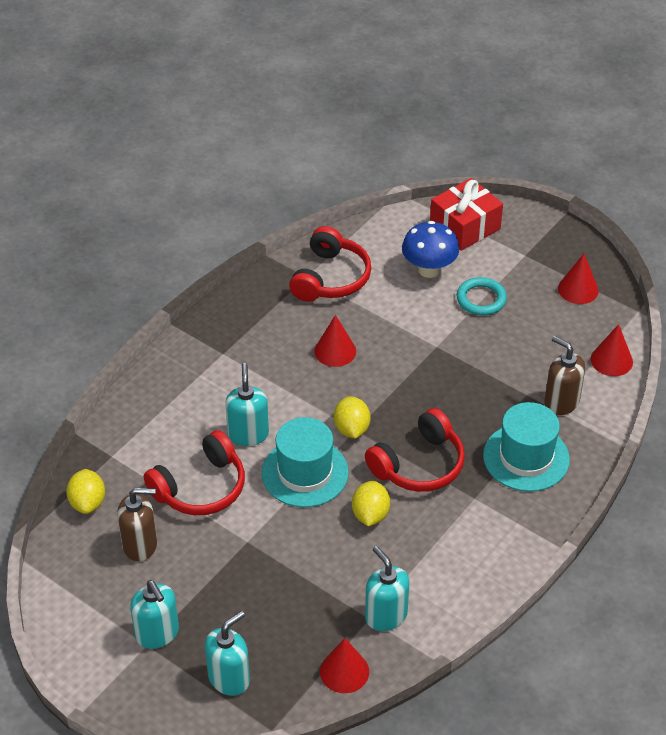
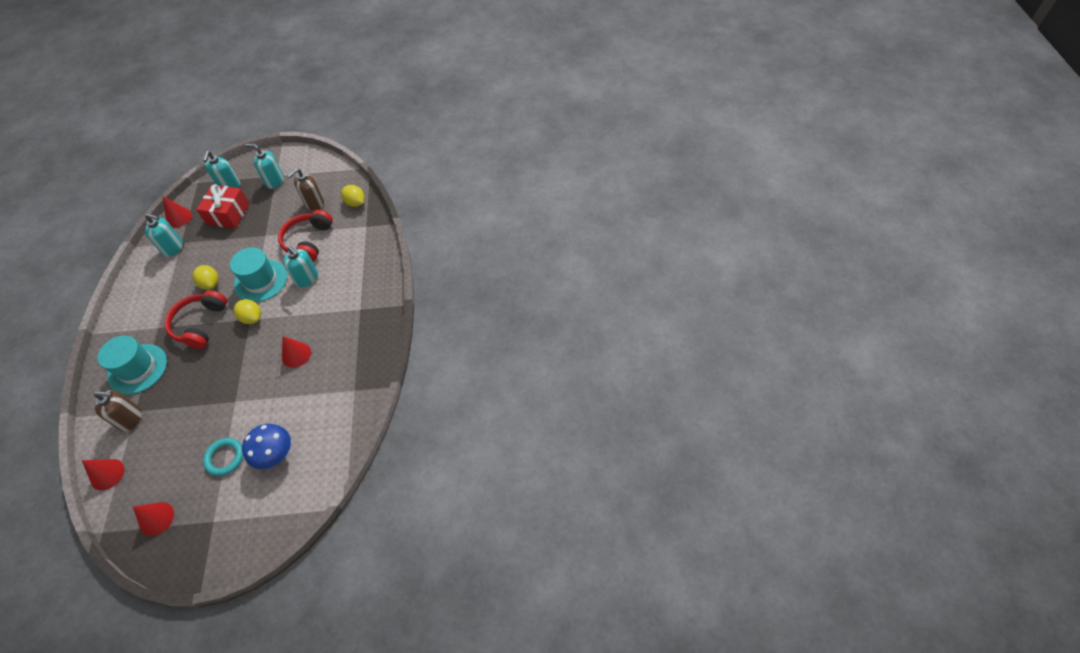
camera: 140 degrees right, 10 degrees up
red headphones [289,226,371,302] -> none
red gift [430,178,503,251] -> red gift moved to [196,184,250,228]

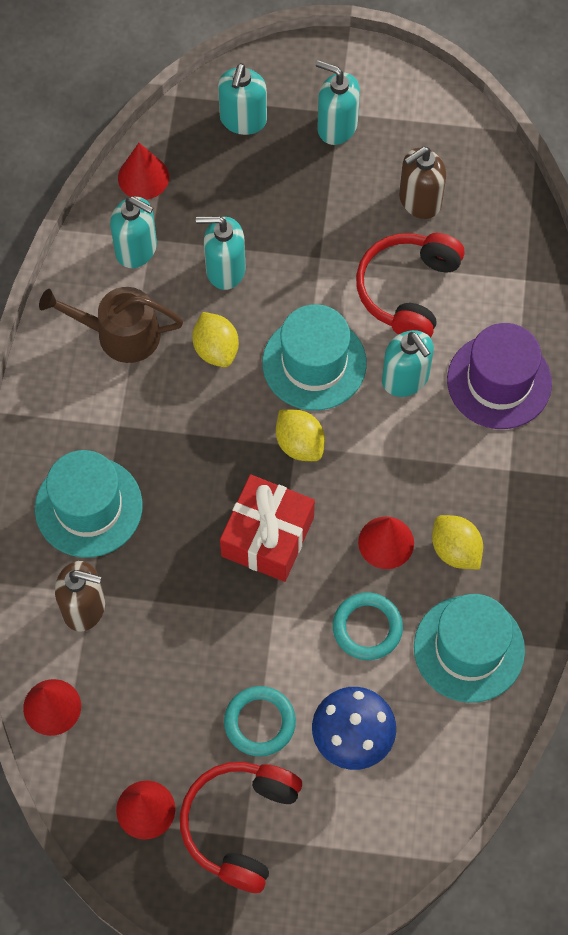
camera: 10 degrees right, 10 degrees up
red headphones [164,291,227,349] -> red headphones moved to [180,762,302,893]
red gift [196,184,250,228] -> red gift moved to [220,474,315,582]
yellow lemon [341,185,365,207] -> yellow lemon moved to [432,515,483,569]
none -> brown watering can [39,287,183,363]
none -> turquoise soap dispenser [196,216,246,290]
none -> turquoise ring [333,593,403,660]
none -> turquoise hat [414,594,525,703]
none -> purple hat [447,323,552,429]

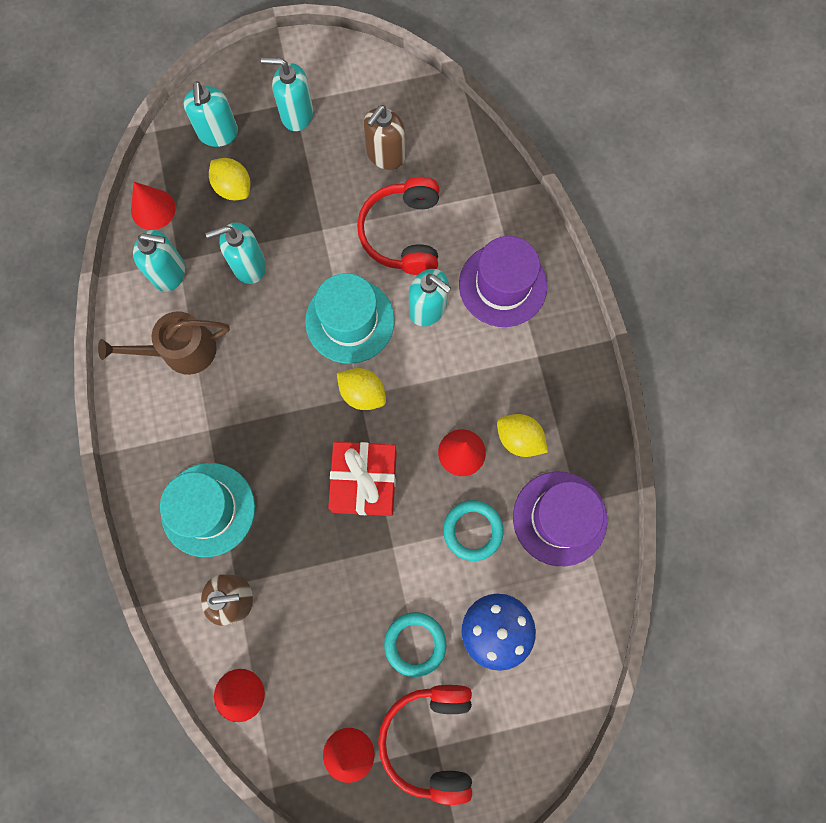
camera: 20 degrees left, 10 degrees up
yellow lemon [192,312,239,367] -> yellow lemon moved to [209,158,251,200]
turquoise hat [414,594,525,703] -> purple hat [513,472,607,566]

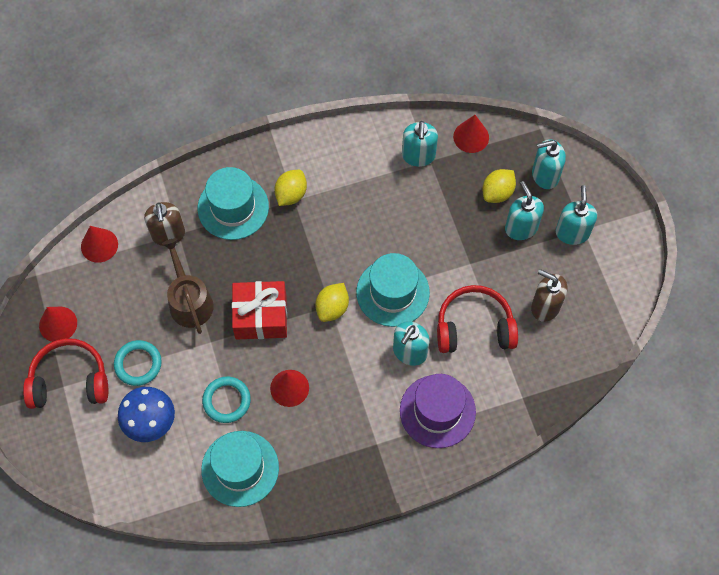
camera: 85 degrees right, 10 degrees down
brown watering can [98,311,230,375] -> brown watering can moved to [162,238,214,334]
turquoise soap dispenser [206,222,266,284] -> turquoise soap dispenser moved to [505,181,544,240]
yellow lemon [497,414,548,457] -> yellow lemon moved to [274,170,307,206]
purple hat [513,472,607,566] -> turquoise hat [201,431,279,507]

